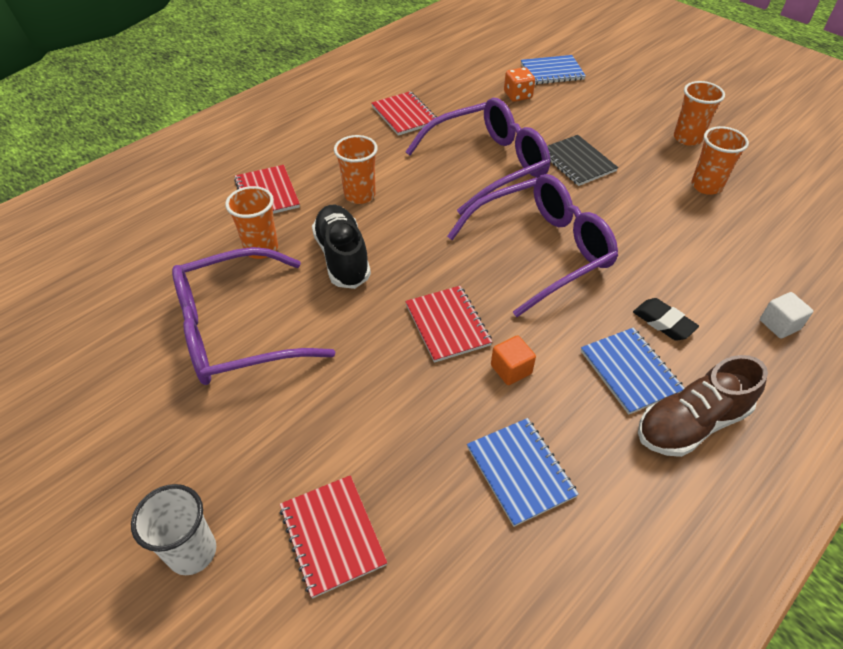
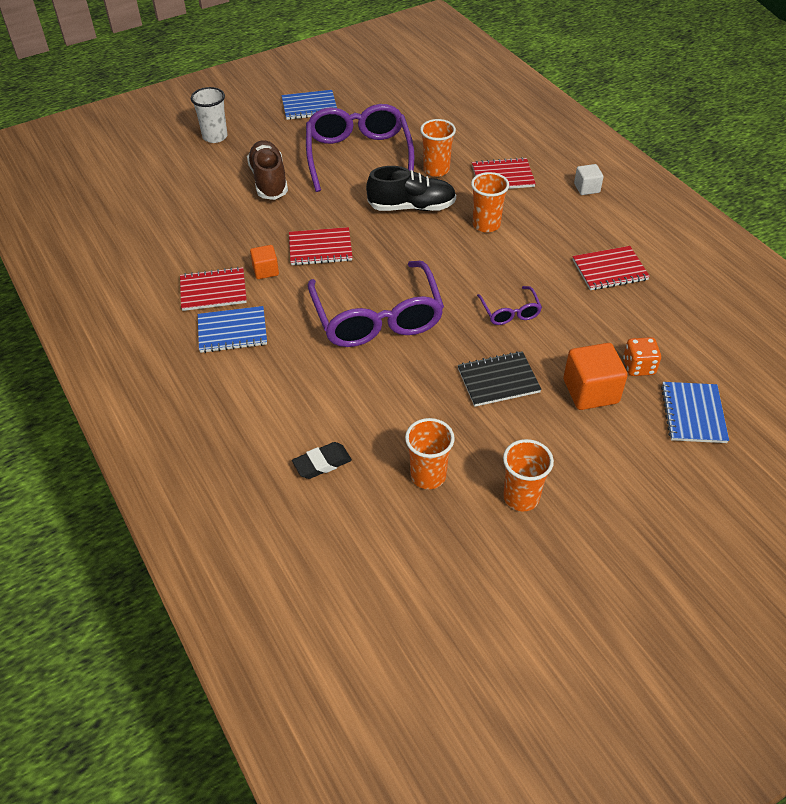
camera: 105 degrees right, 0 degrees up
red notebook [280,475,387,598] -> red notebook moved to [180,267,247,311]
purple glasses [405,98,550,215] -> purple glasses [477,286,542,325], size x0.46
blue notebook [467,418,579,527] -> blue notebook moved to [282,90,337,120]
black eraser [633,298,699,341] -> black eraser moved to [292,442,352,479]
brown shoe [638,355,768,457] -> brown shoe moved to [247,140,288,200]
white cube [760,292,813,338] -> white cube moved to [574,164,603,195]
none -> orange cube [563,343,628,410]

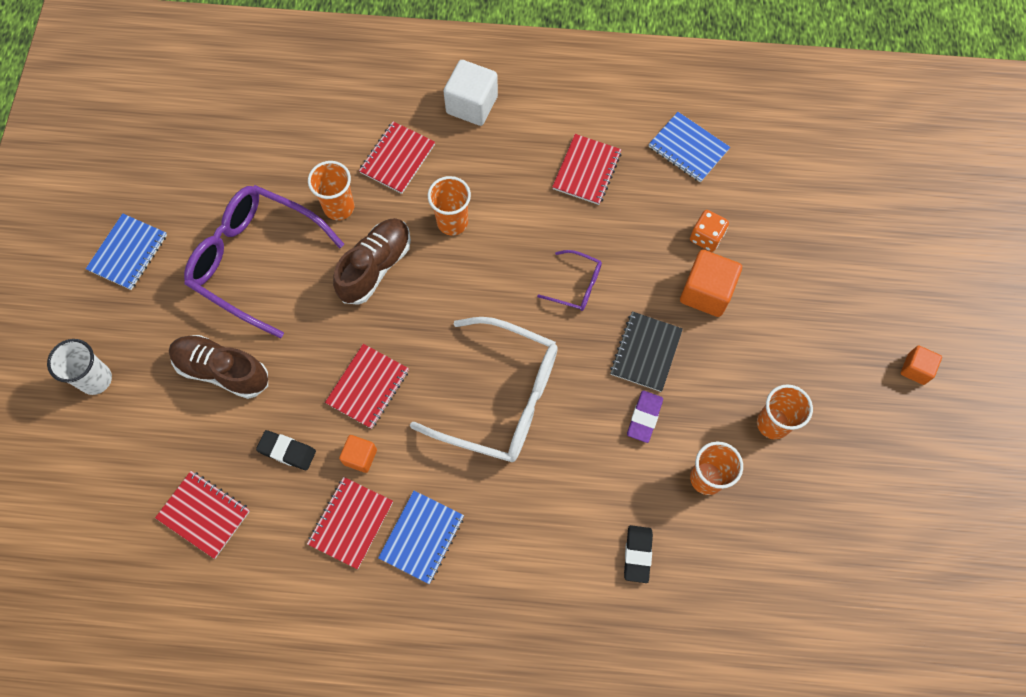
camera: 55 degrees left, 20 degrees up
purple glasses [307,261,444,347] -> white glasses [410,317,558,462]
black shoe [366,166,456,211] -> brown shoe [333,218,411,305]
white cube [574,164,603,195] -> white cube [444,60,498,126], size x1.74
blue notebook [661,382,729,443] -> blue notebook moved to [648,112,730,182]
none -> red notebook [155,471,250,559]
none -> black eraser [256,430,316,470]
none -> purple eraser [627,391,663,443]
none -> orange cube [901,346,942,385]

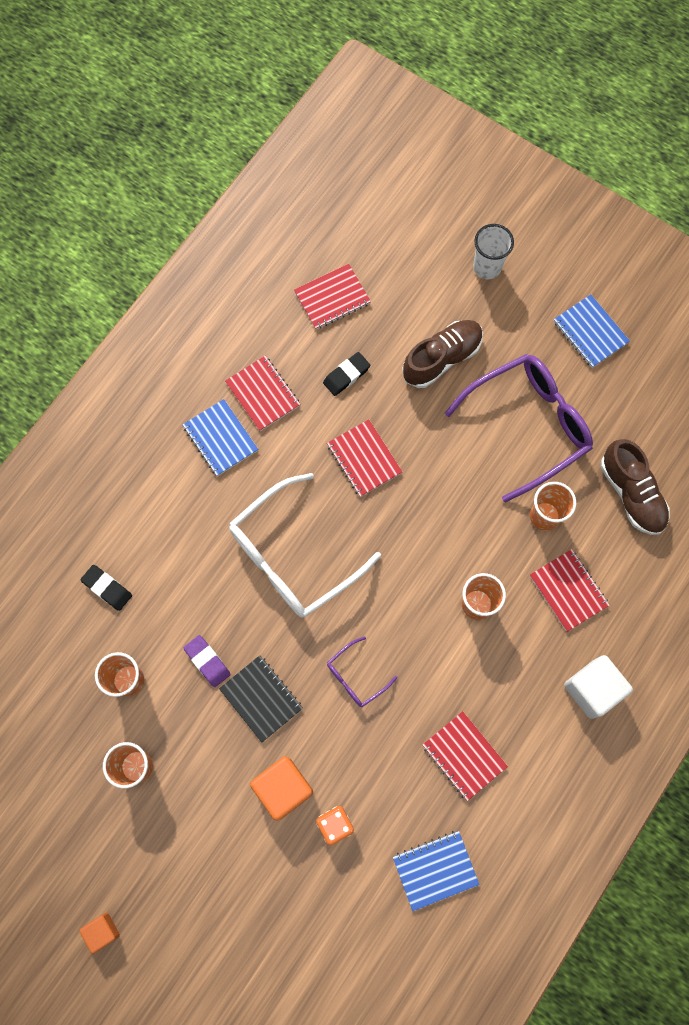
camera: 120 degrees right, 5 degrees up
brown shoe [333,218,411,305] -> brown shoe moved to [601,439,670,535]
orange cube [339,435,377,473] -> none

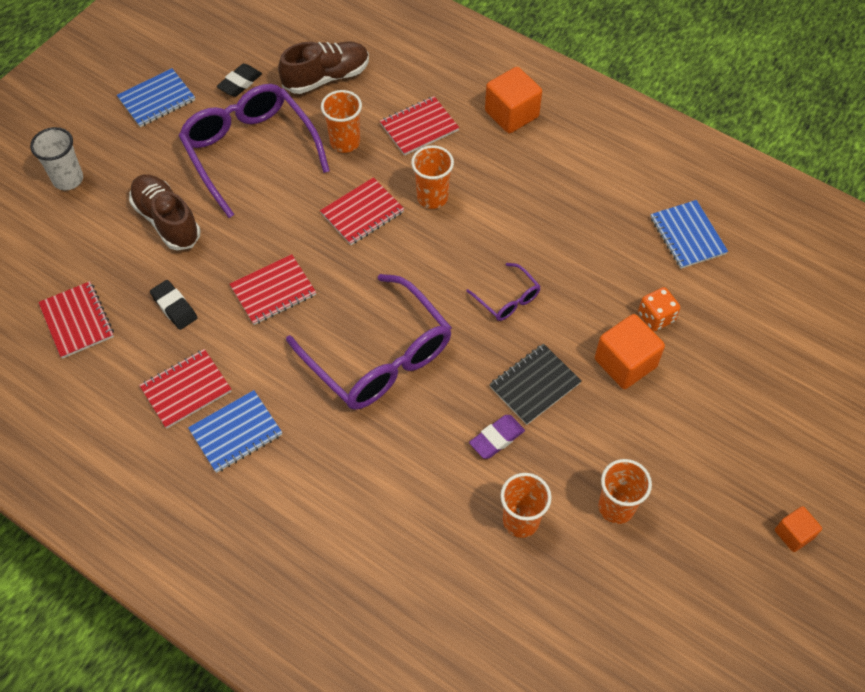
camera: 90 degrees left, 15 degrees down
black eraser [80,565,132,611] -> black eraser moved to [217,63,262,97]
white glasses [229,473,381,618] -> purple glasses [286,274,452,410]
red notebook [423,711,508,801] -> red notebook moved to [320,177,404,245]
white cube [564,655,633,719] -> orange cube [485,67,542,133]

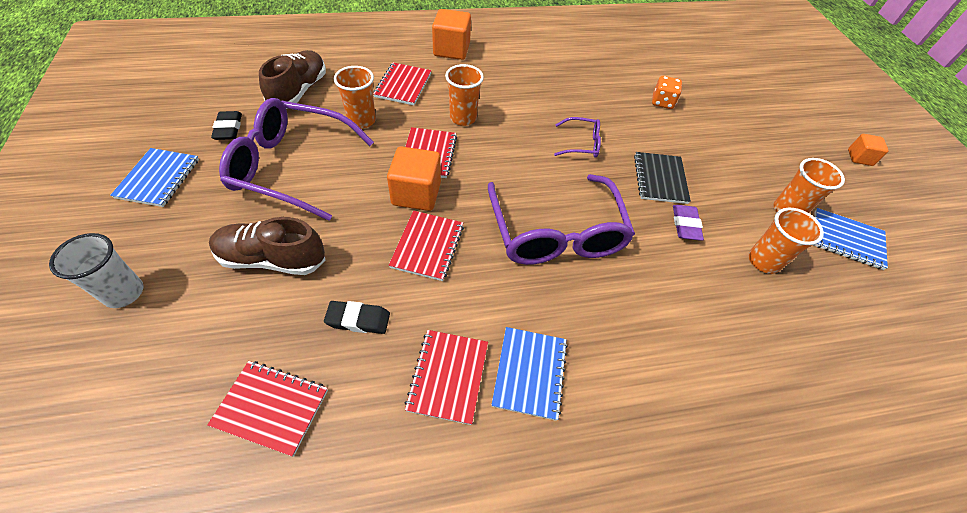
camera: 50 degrees left, 5 degrees down
purple glasses [286,274,452,410] -> purple glasses turned 75 degrees clockwise [488,174,635,265]
orange cube [595,314,665,389] -> orange cube moved to [387,146,441,211]
blue notebook [651,200,728,269] -> blue notebook moved to [814,208,888,270]

